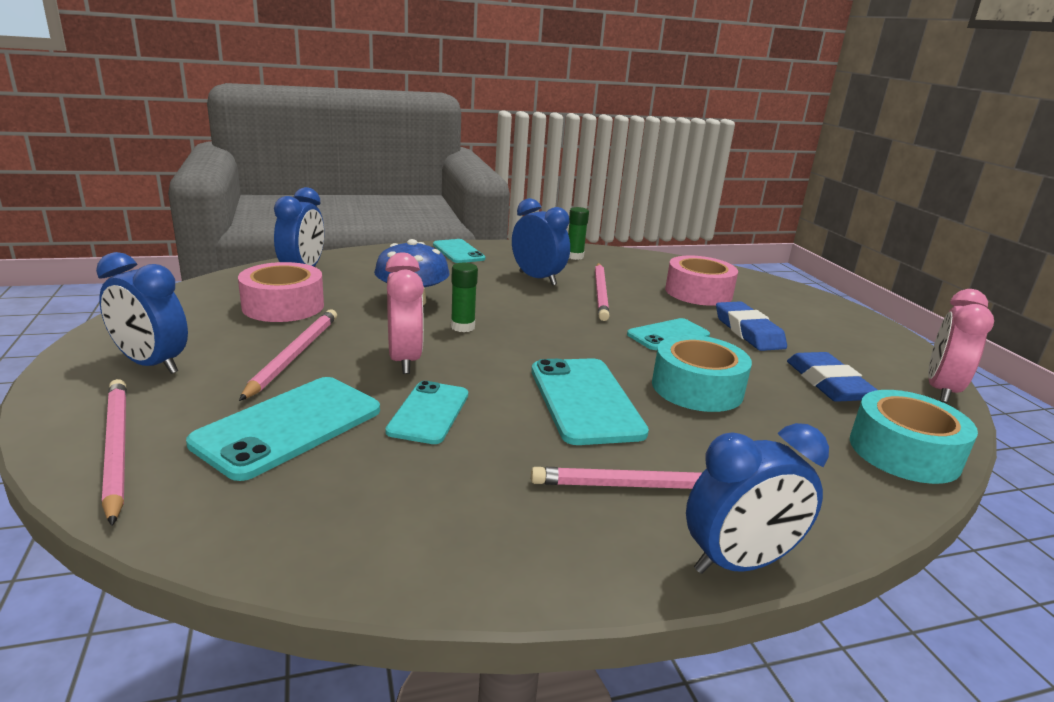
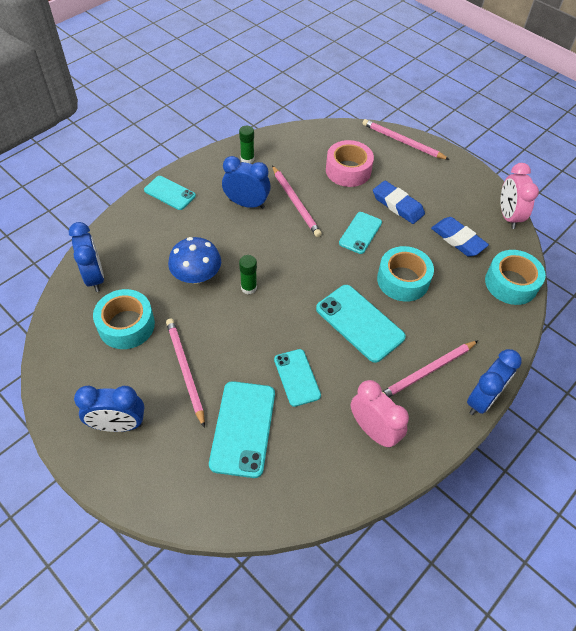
camera: 30 degrees left, 30 degrees up
pink pencil [102,379,127,526] -> pink pencil moved to [362,119,450,160]
pink tape [238,262,324,322] -> turquoise tape [93,289,155,349]
pink clock [385,253,424,374] -> pink clock moved to [351,380,409,448]

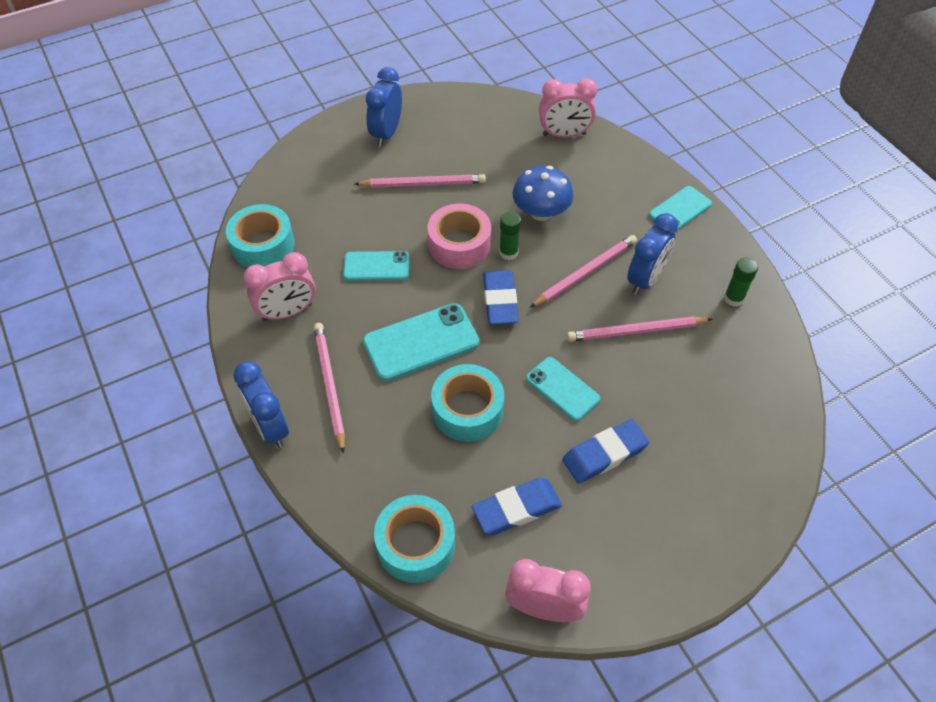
camera: 110 degrees right, 0 degrees up
blue clock [69,222,104,292] -> pink clock [539,78,597,138]
turquoise tape [93,289,155,349] -> turquoise tape moved to [226,204,295,268]
turquoise phone [209,381,275,478] -> none
pink tape [326,140,374,187] -> pink tape moved to [427,204,491,269]
pink pencil [362,119,450,160] -> pink pencil moved to [530,235,637,307]
none -> blue eraser [483,270,519,325]

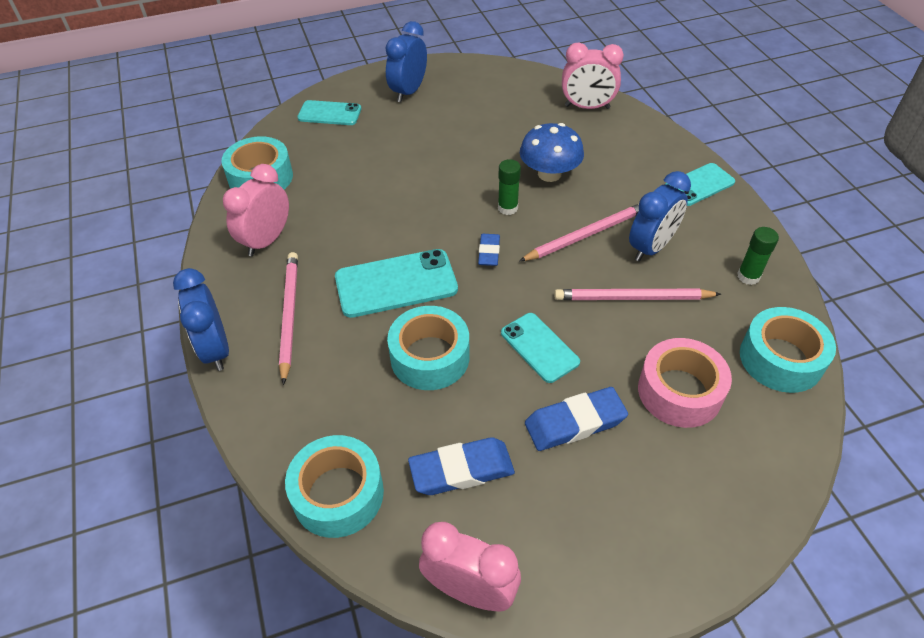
camera: 10 degrees right, 5 degrees down
pink clock [244,252,316,321] -> pink clock turned 135 degrees clockwise [223,164,289,256]
turquoise phone [343,251,410,281] -> turquoise phone moved to [297,100,361,125]
pink pencil [355,174,486,188] -> none
pink tape [427,204,491,269] -> pink tape moved to [638,338,732,428]
blue eraser [483,270,519,325] -> blue eraser [478,234,500,266], size x0.61
none -> turquoise tape [740,307,836,393]

